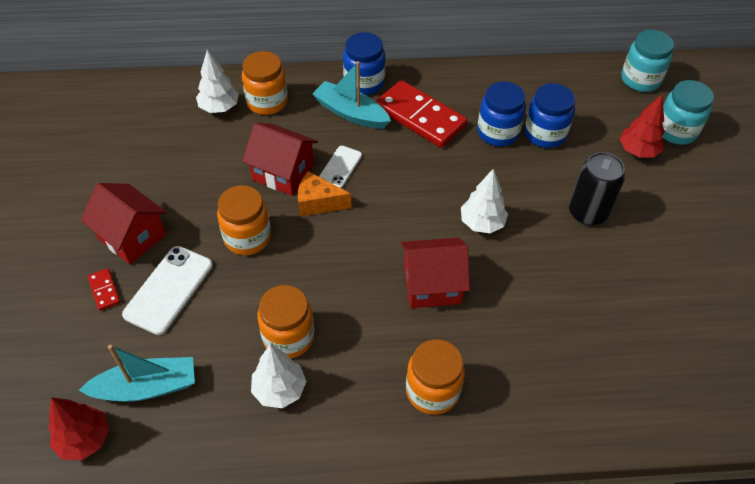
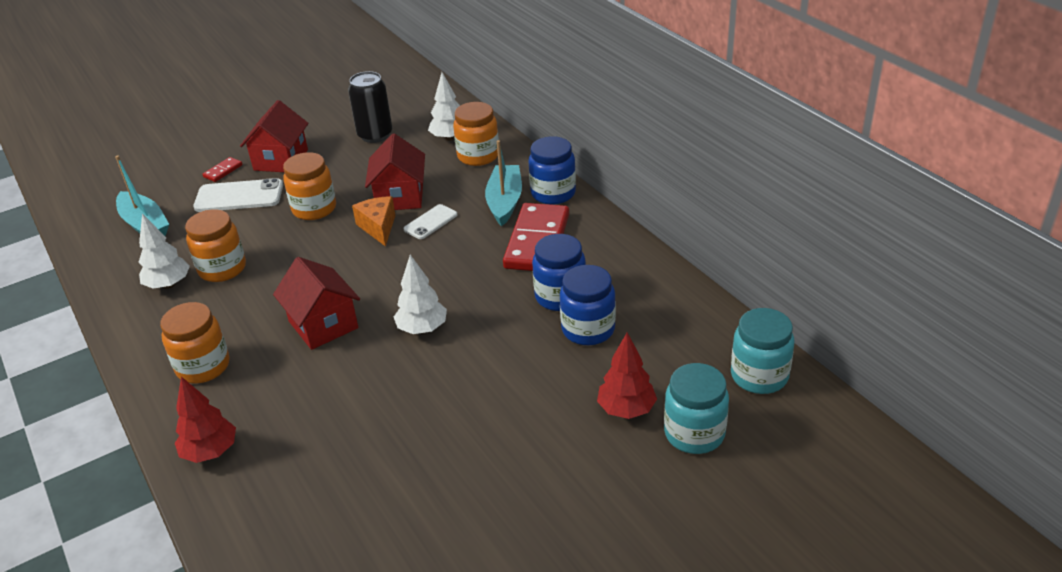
camera: 65 degrees right, 15 degrees down
red tree [49,397,109,460] -> red tree moved to [175,376,236,463]
white phone [319,146,362,188] -> white phone turned 45 degrees counterclockwise [404,204,457,239]
black can [569,152,625,226] -> black can moved to [348,71,393,143]

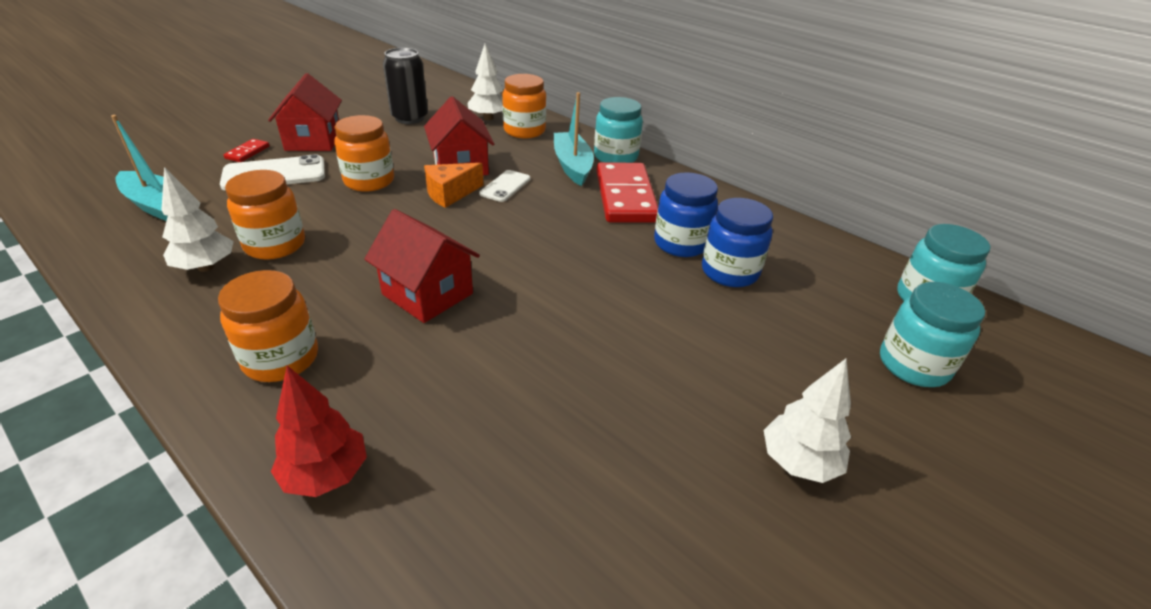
camera: 20 degrees left, 0 degrees up
orange cheese [352,196,395,247] -> orange cheese turned 90 degrees counterclockwise [424,163,484,208]
white tree [394,255,447,334] -> white tree moved to [764,359,851,483]
blue jar [528,136,576,205] -> turquoise jar [594,97,643,163]
red tree [597,333,657,419] -> none

